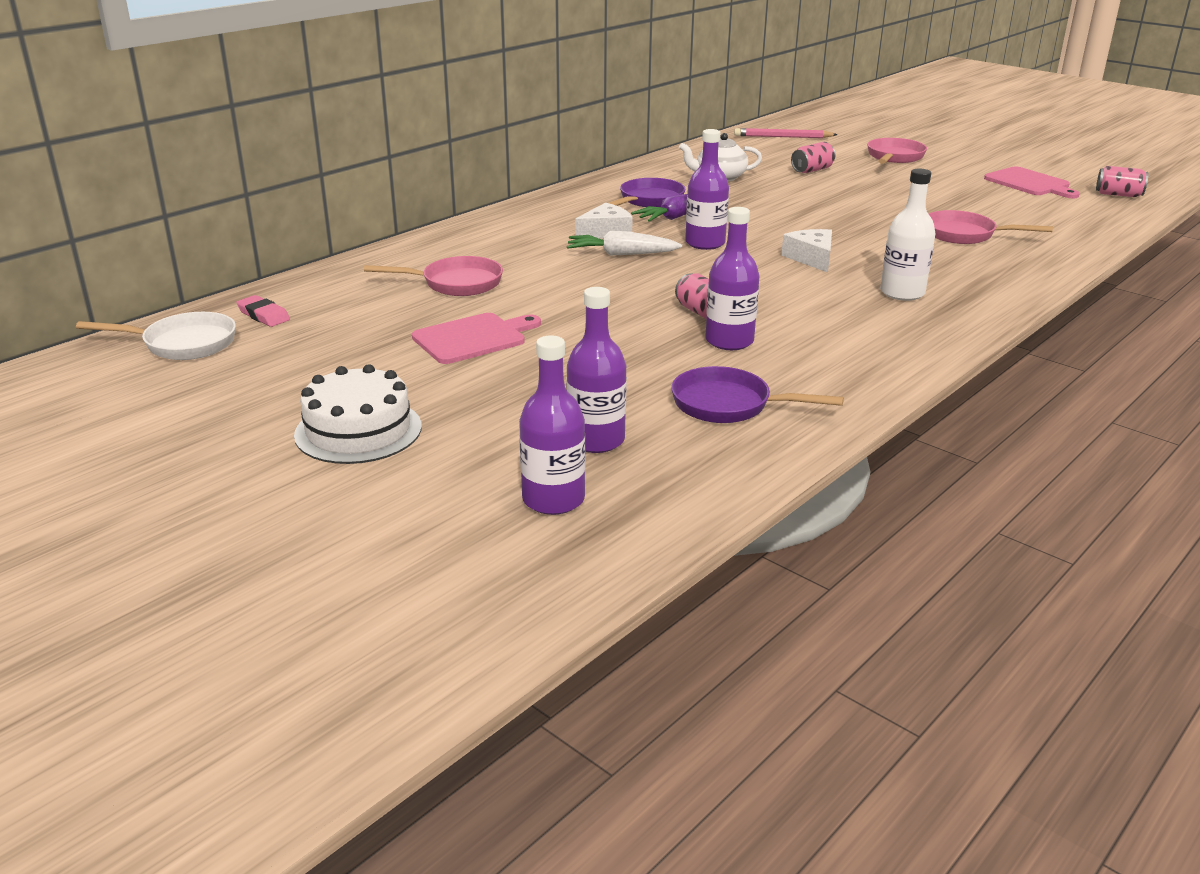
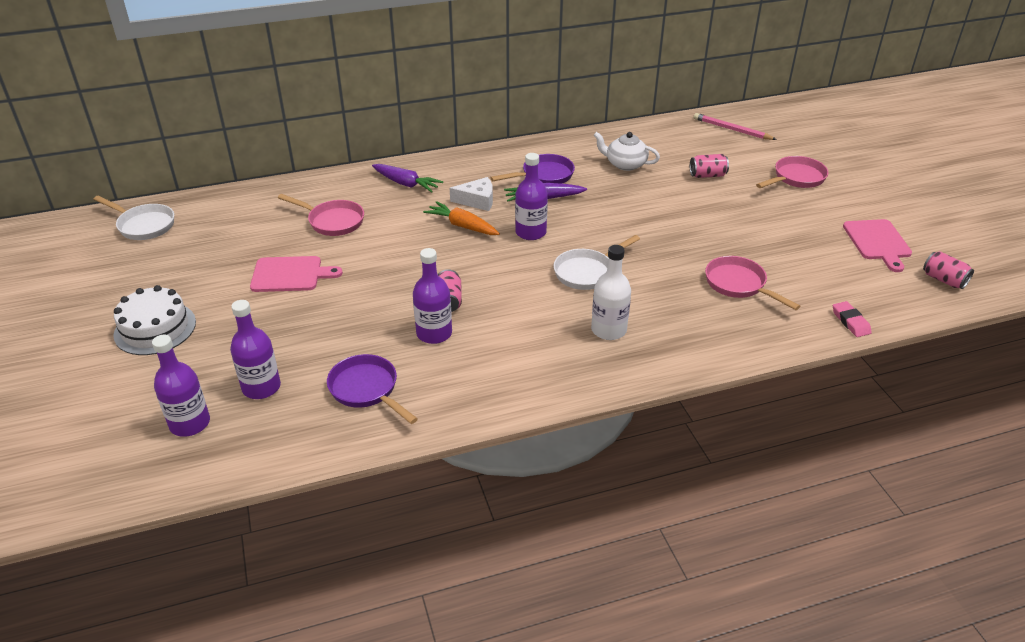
camera: 30 degrees right, 10 degrees up
pink eraser [236,295,290,327] -> pink eraser moved to [833,301,872,337]
white carrot [567,231,682,256] -> orange carrot [423,201,500,235]
white cheese [781,229,832,273] -> white pan [553,235,640,290]
none -> purple carrot [372,164,443,192]

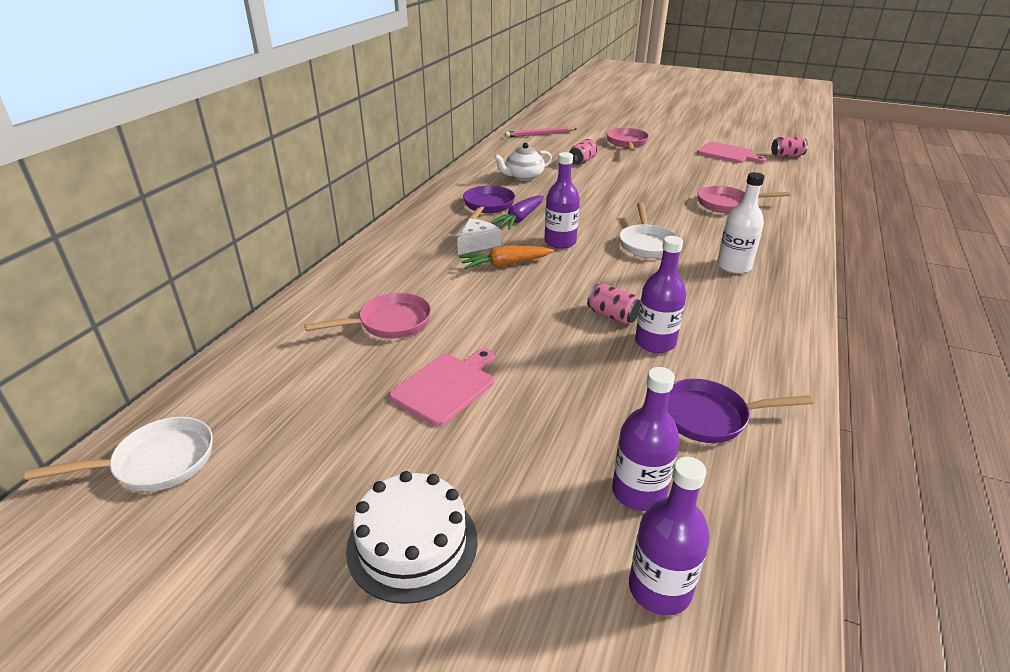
camera: 50 degrees left, 5 degrees down
purple carrot [372,164,443,192] -> none
pink eraser [833,301,872,337] -> none

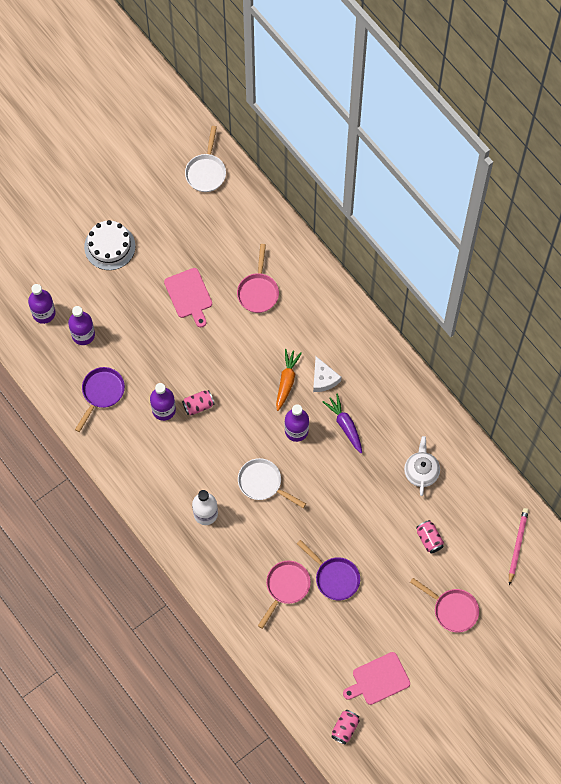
camera: 120 degrees right, 35 degrees up
purple pan [463,186,515,220] -> purple pan moved to [297,540,360,601]

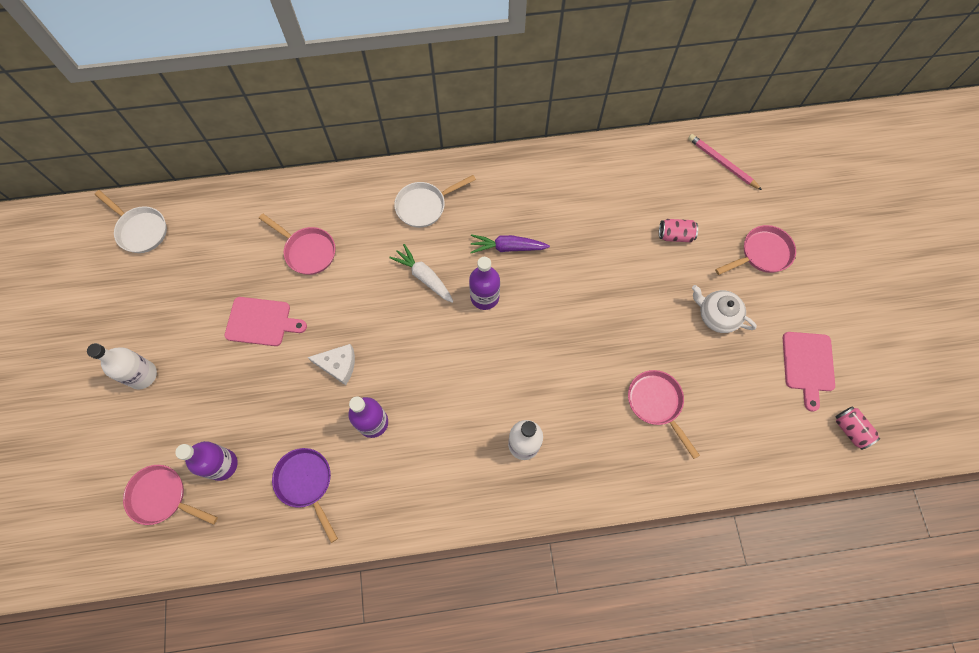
camera: 60 degrees left, 0 degrees up
purple bottle [28,284,55,324] -> pink pan [123,465,218,525]
white cake [84,220,135,270] -> white bottle [87,343,157,390]
pink can [182,390,215,416] -> none
white pan [238,458,306,508] -> white pan moved to [394,175,476,228]
orange carrot [276,349,302,411] -> white carrot [389,244,454,303]
purple pan [297,540,360,601] -> none
white cheese [313,356,342,392] -> white cheese moved to [307,344,355,385]
white teapot [404,436,440,496] -> white teapot moved to [692,285,757,333]

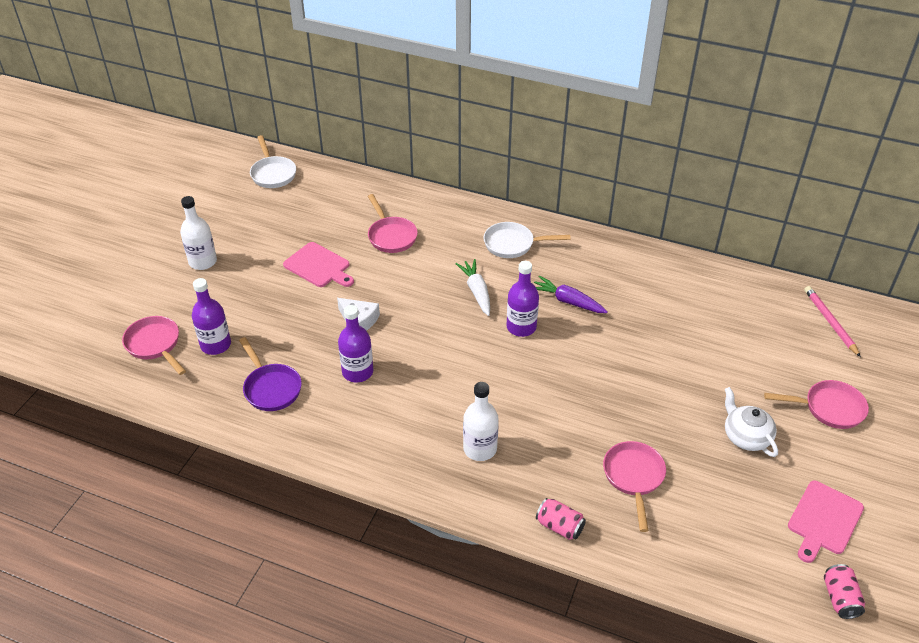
camera: 30 degrees right, 25 degrees down
purple pan [272,448,338,543] -> purple pan turned 150 degrees clockwise [239,337,302,411]
pink can [659,219,698,242] -> pink can moved to [536,498,586,540]

